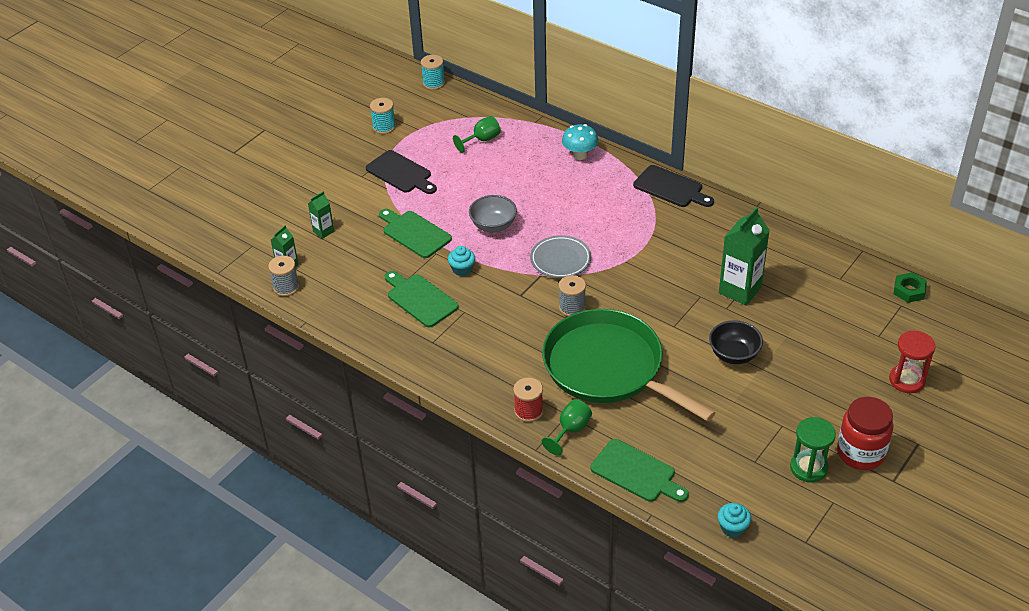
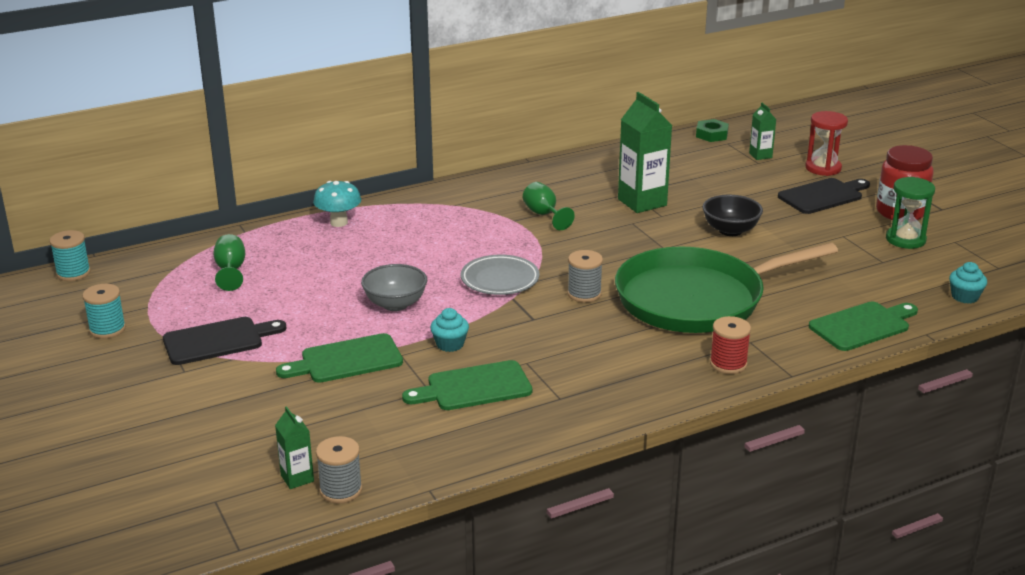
camera: 65 degrees left, 15 degrees down
green carton [308,191,334,239] -> green carton moved to [749,102,776,160]
green goblet [542,399,592,456] -> green goblet moved to [523,182,575,230]
black cutting board [633,165,714,207] -> black cutting board moved to [778,178,870,214]

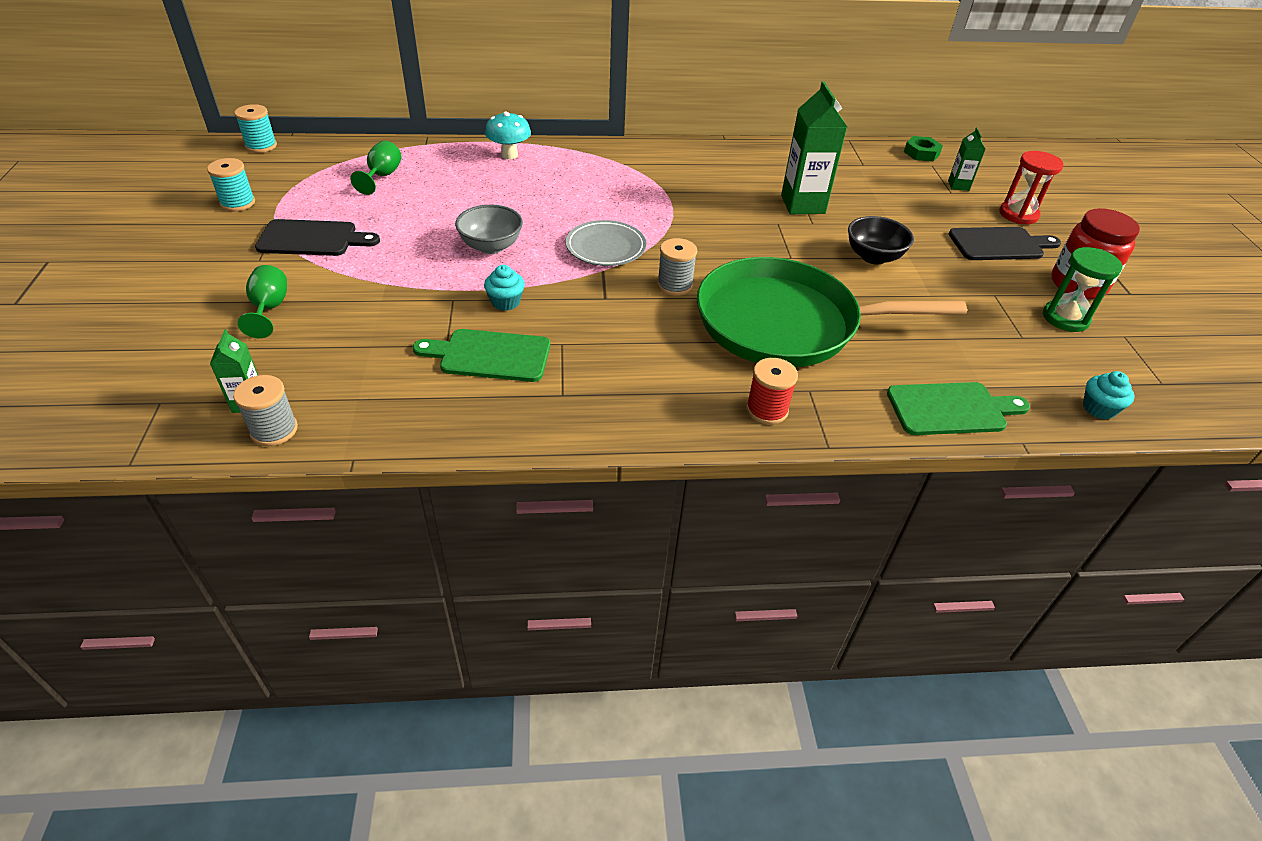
camera: 20 degrees right, 15 degrees up
green cutting board [276,333,403,383] -> none
green goblet [523,182,575,230] -> green goblet moved to [237,265,287,338]

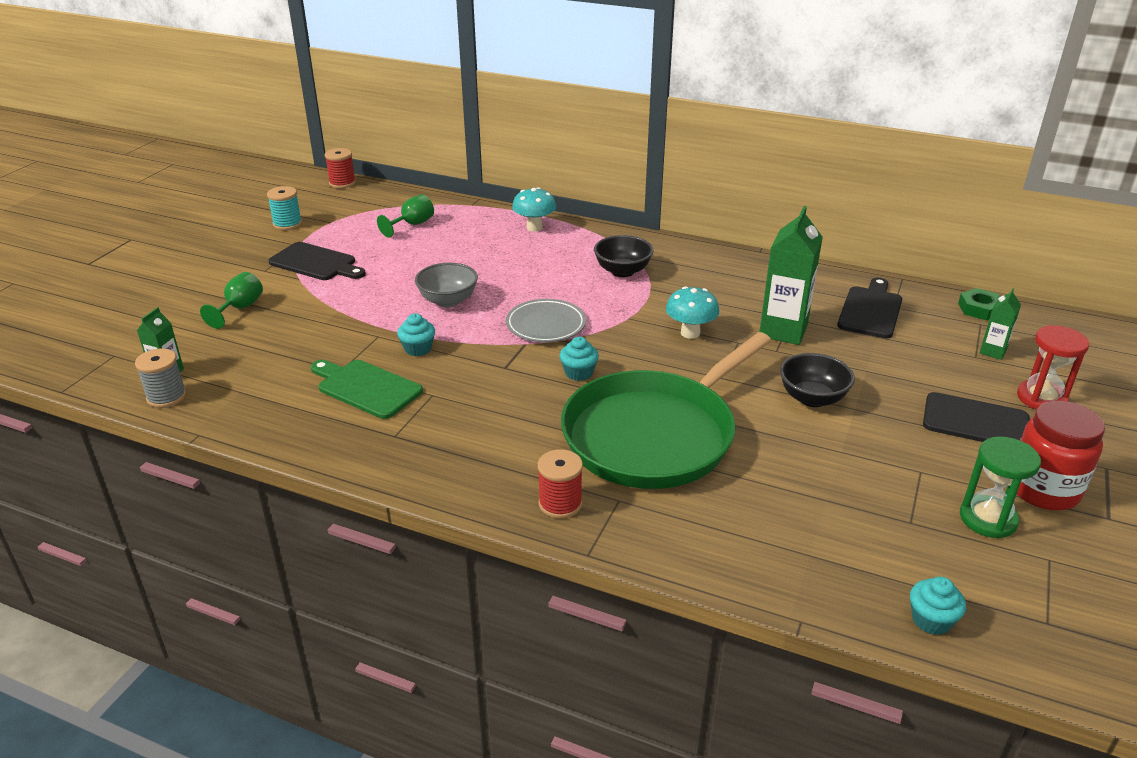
camera: 30 degrees right, 10 degrees down
turquoise spool [234,104,277,153] -> red spool [325,148,356,188]
grey spool [657,238,697,296] -> turquoise cupcake [560,337,599,381]
green pan [697,257,967,367] -> green pan turned 75 degrees counterclockwise [561,332,771,489]
green cutting board [887,382,1030,435] -> none
none -> black bowl [594,235,654,277]
none -> turquoise mushroom [666,286,719,339]
none -> black cutting board [837,278,902,338]

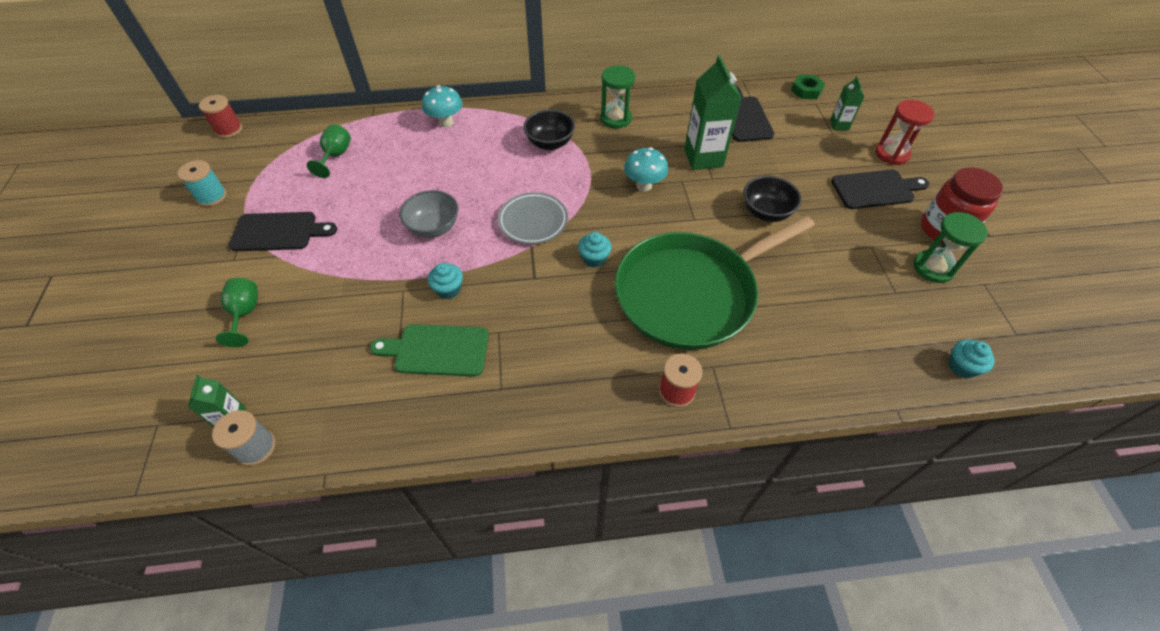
camera: 30 degrees left, 20 degrees up
green pan [561,332,771,489] -> green pan turned 45 degrees clockwise [615,216,815,350]
none -> green hourglass [600,65,635,129]

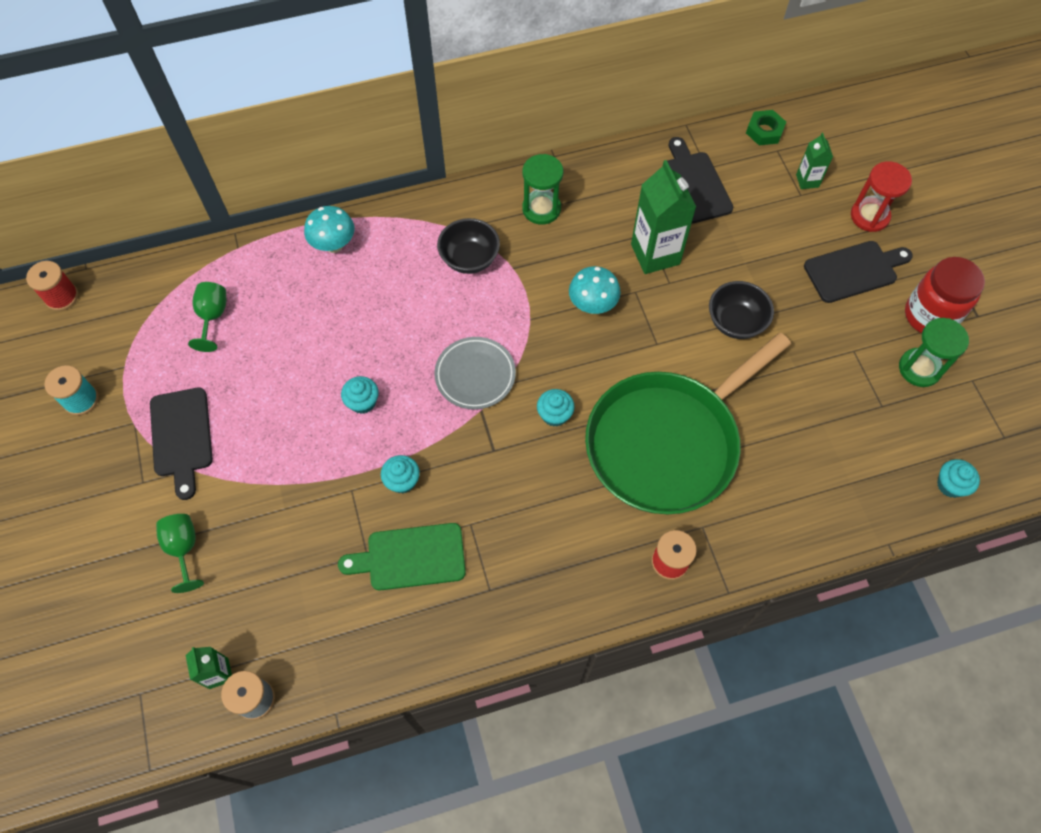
camera: 10 degrees left, 10 degrees up
black cutting board [229,212,337,251] -> black cutting board turned 90 degrees clockwise [150,388,213,500]
grey bowl [399,190,458,238] -> turquoise cupcake [341,376,379,414]

